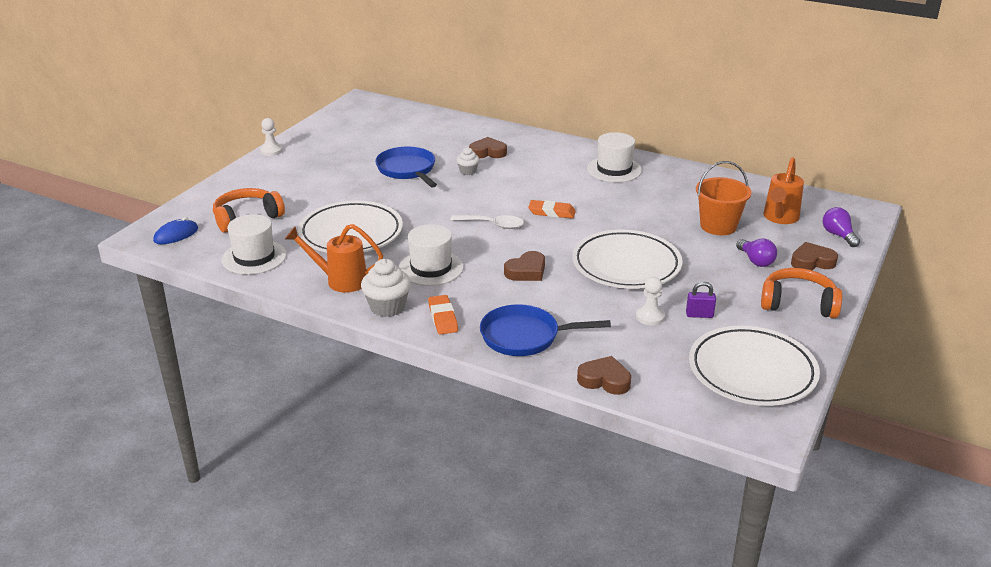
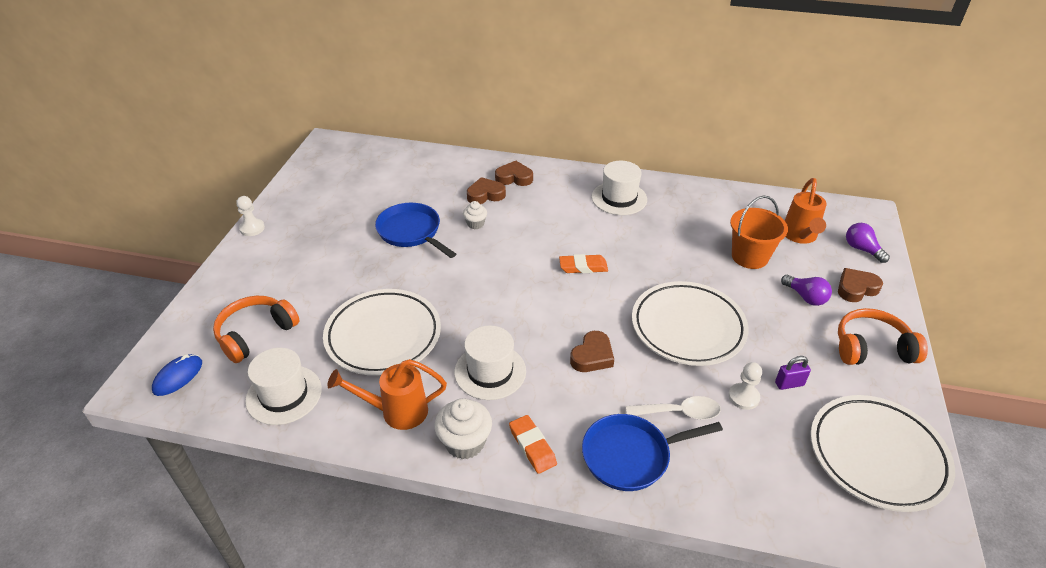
camera: 15 degrees left, 10 degrees up
white spoon [450,215,524,229] -> white spoon moved to [626,396,721,420]
brown heart [577,356,631,395] -> brown heart moved to [495,161,533,186]

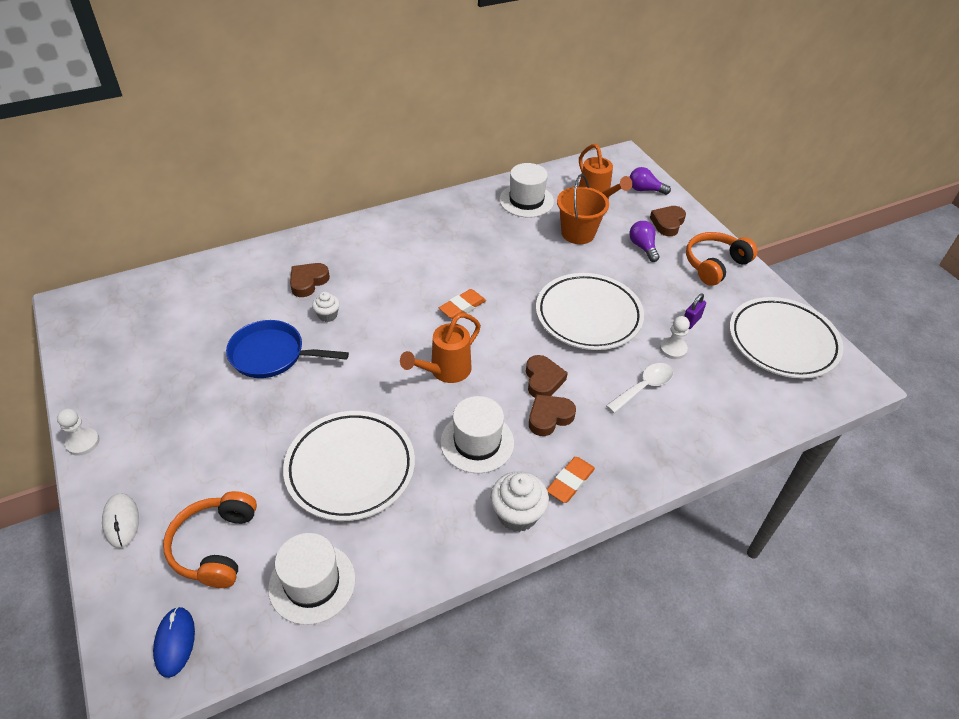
camera: 40 degrees left, 5 degrees up
orange watering can [327,359,447,430] -> orange watering can moved to [400,313,481,383]
brown heart [495,161,533,186] -> brown heart moved to [529,394,576,436]
orange eraser [509,415,557,474] -> orange eraser turned 75 degrees counterclockwise [547,457,595,503]
blue pan [582,414,723,491] -> none
white hat [592,161,647,215] -> white hat moved to [499,163,554,218]
purple light bulb [781,275,832,306] -> purple light bulb turned 120 degrees counterclockwise [629,221,660,262]
none -> white mouse [102,493,139,548]

